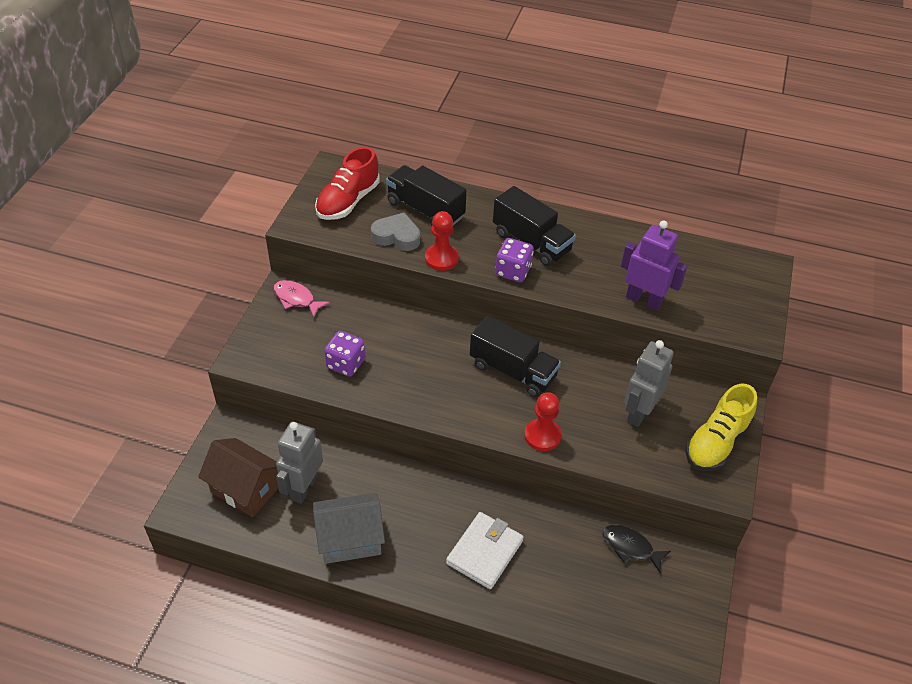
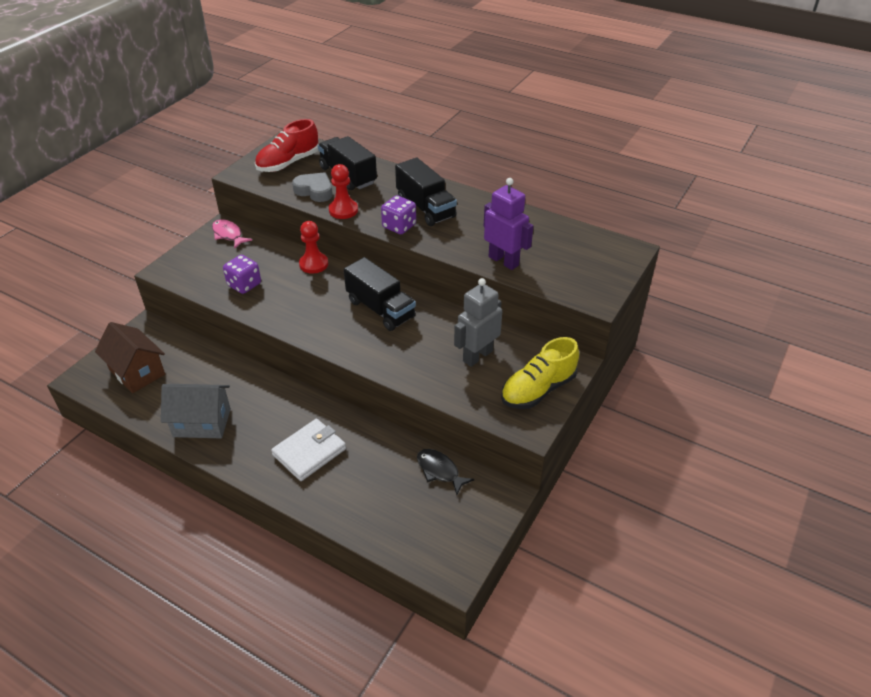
camera: 15 degrees right, 5 degrees down
grey robot [276,421,323,504] -> none
red pawn [524,392,561,451] -> red pawn moved to [299,221,328,274]

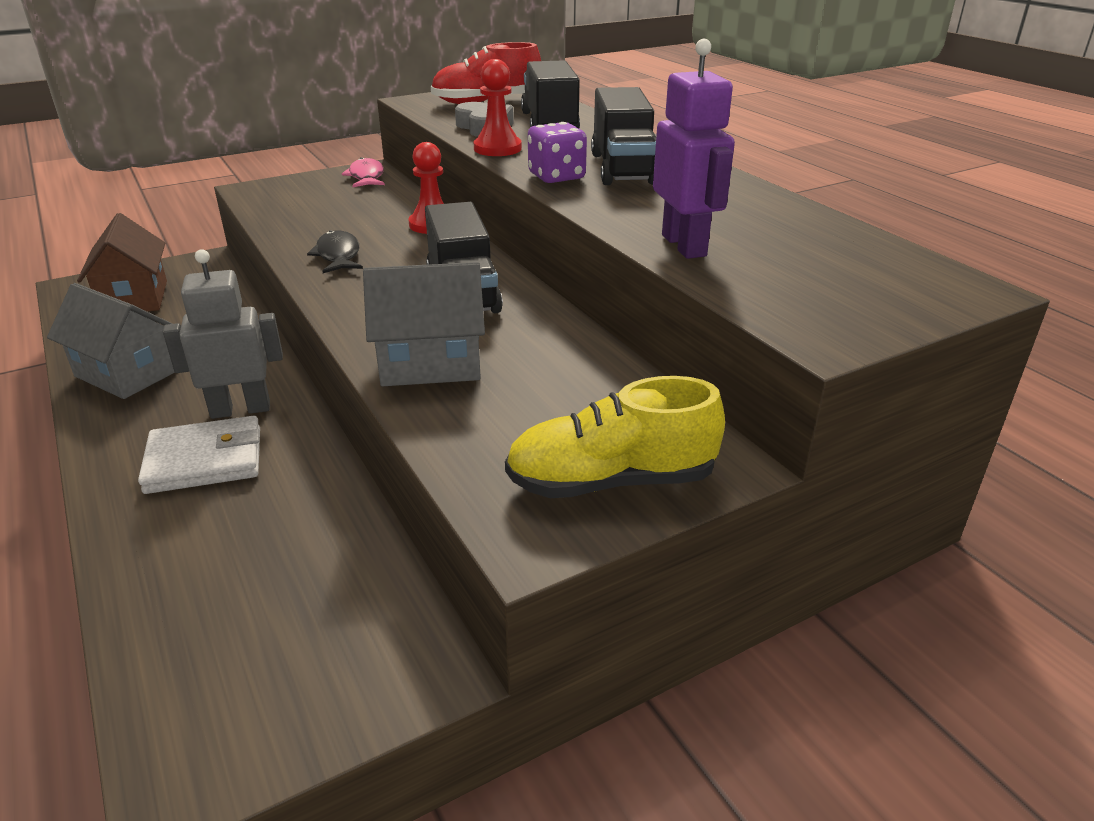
camera: 30 degrees right, 10 degrees down
purple dice [223,255,261,294] -> none
black fish [417,449,474,495] -> black fish moved to [307,230,363,273]
grey robot [454,278,502,367] -> grey robot moved to [163,249,283,419]
none -> grey house [363,262,485,386]

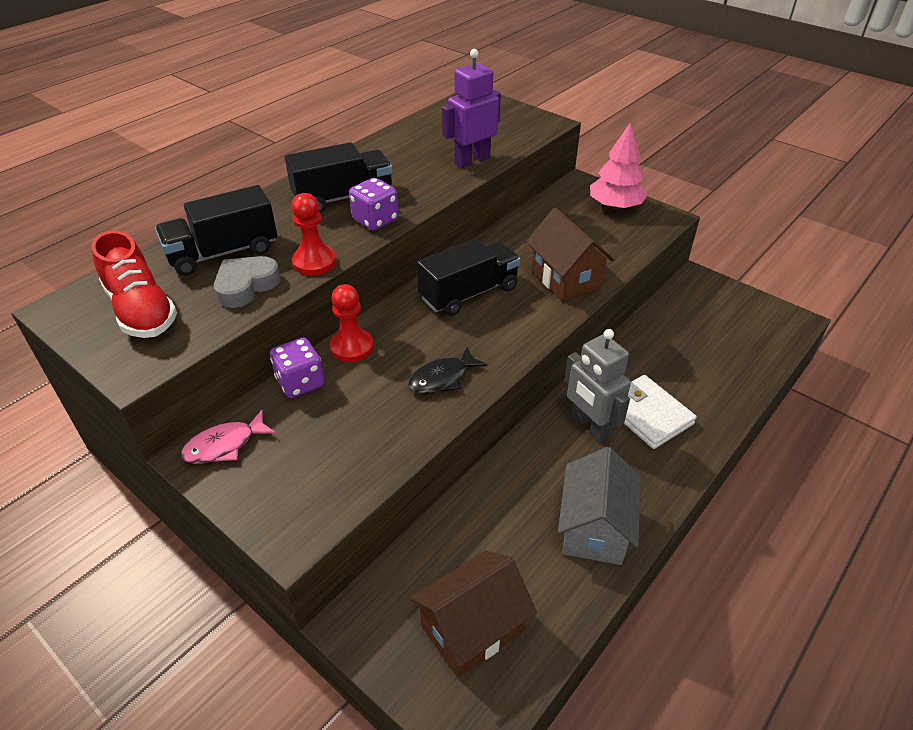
camera: 110 degrees left, 10 degrees up
grey house [363,262,485,386] -> brown house [526,208,614,302]
yellow shoe [505,376,725,498] -> pink tree [590,122,648,210]
none -> purple dice [270,338,325,398]

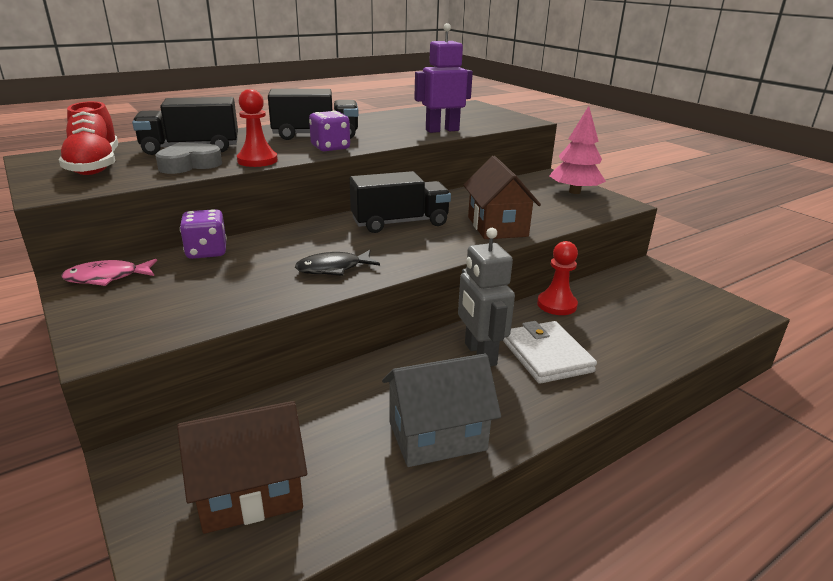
camera: 15 degrees right, 15 degrees down
red pawn [330,284,374,362] -> red pawn moved to [537,241,578,315]
grey house [558,447,641,565] -> grey house turned 45 degrees clockwise [382,353,501,467]

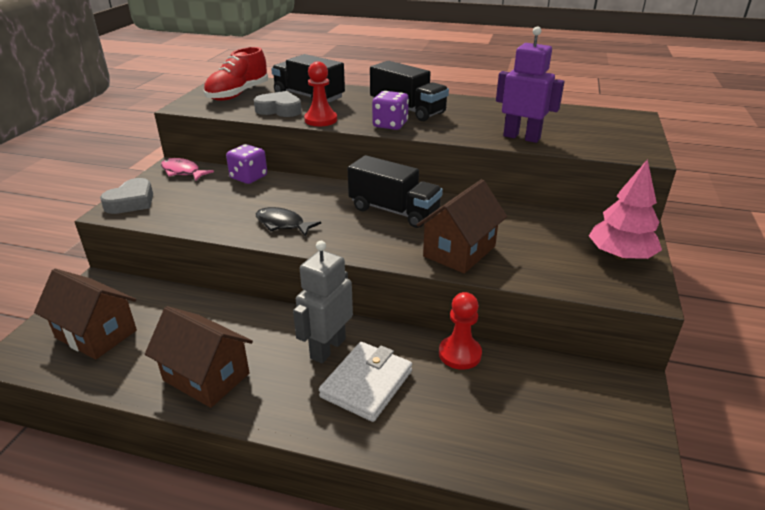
camera: 50 degrees right, 5 degrees up
grey house [382,353,501,467] -> brown house [145,306,253,408]
none -> grey heart [100,178,153,214]

